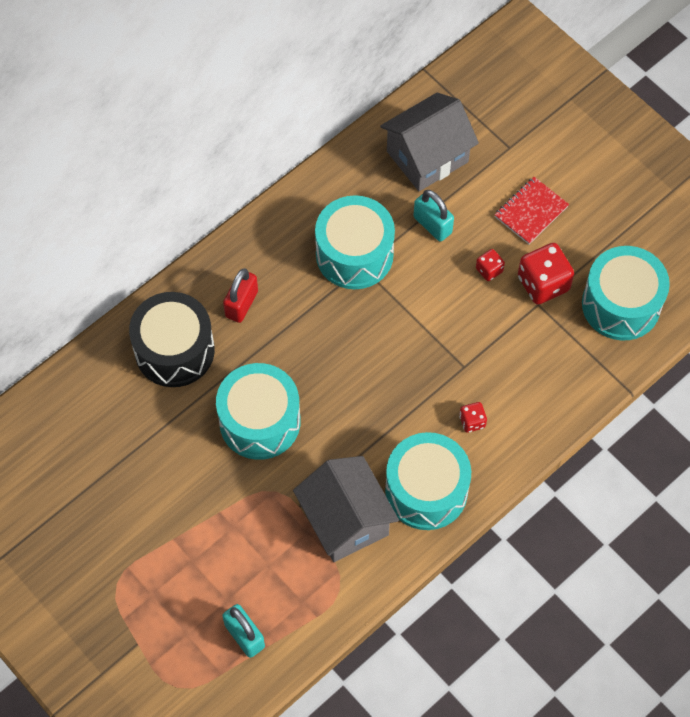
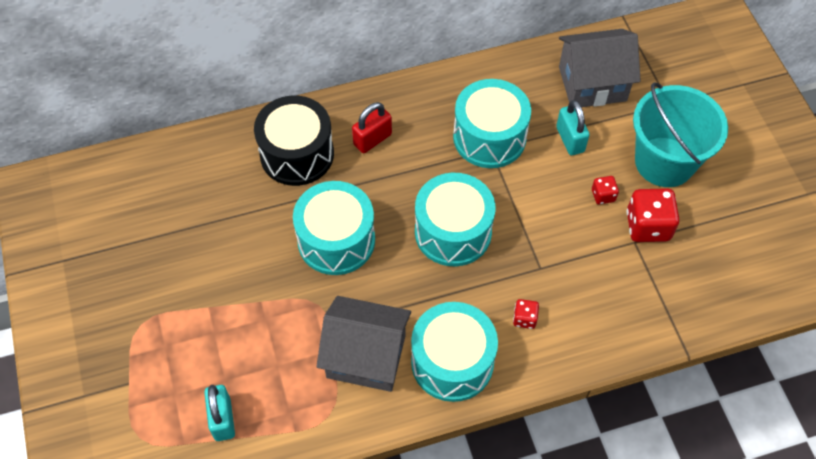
camera: 25 degrees right, 5 degrees down
grey house [293,456,399,562] -> grey house turned 75 degrees counterclockwise [316,296,411,392]
red notebook [494,177,569,244] -> turquoise bucket [633,82,728,187]
turquoise drum [582,246,670,340] -> turquoise drum moved to [415,173,495,266]

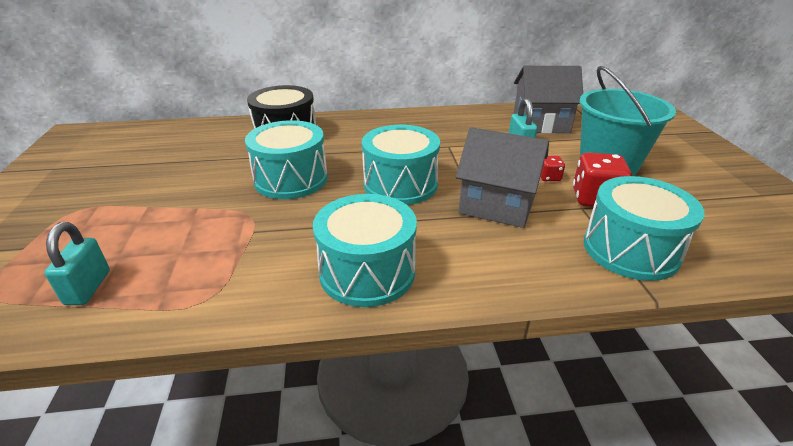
camera: 10 degrees right, 25 degrees down
grey house [316,296,411,392] -> grey house moved to [456,127,549,228]
red padlock [352,102,392,153] -> none
turquoise drum [453,79,531,168] -> turquoise drum moved to [584,176,705,281]
red dice [513,299,539,329] -> none

